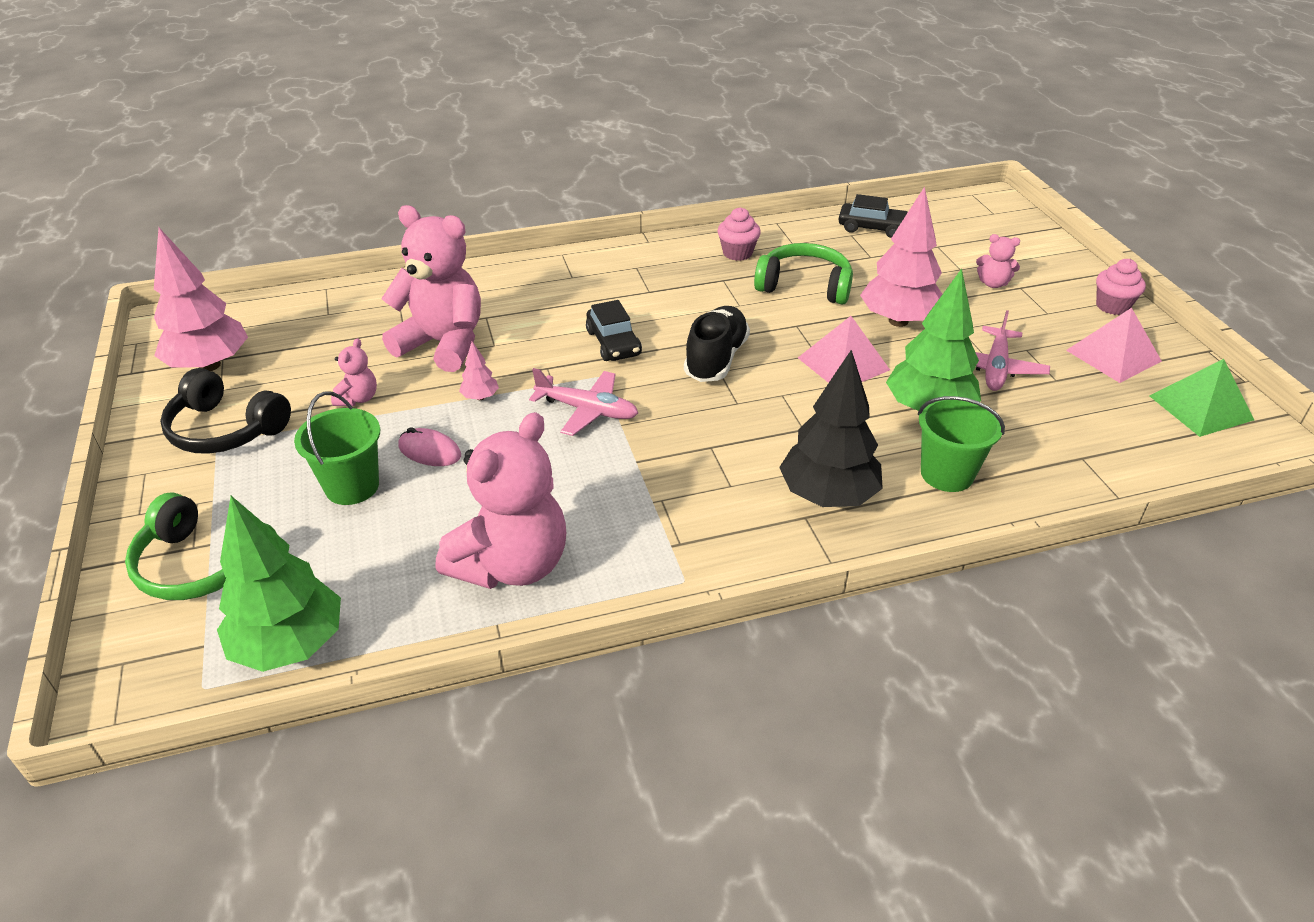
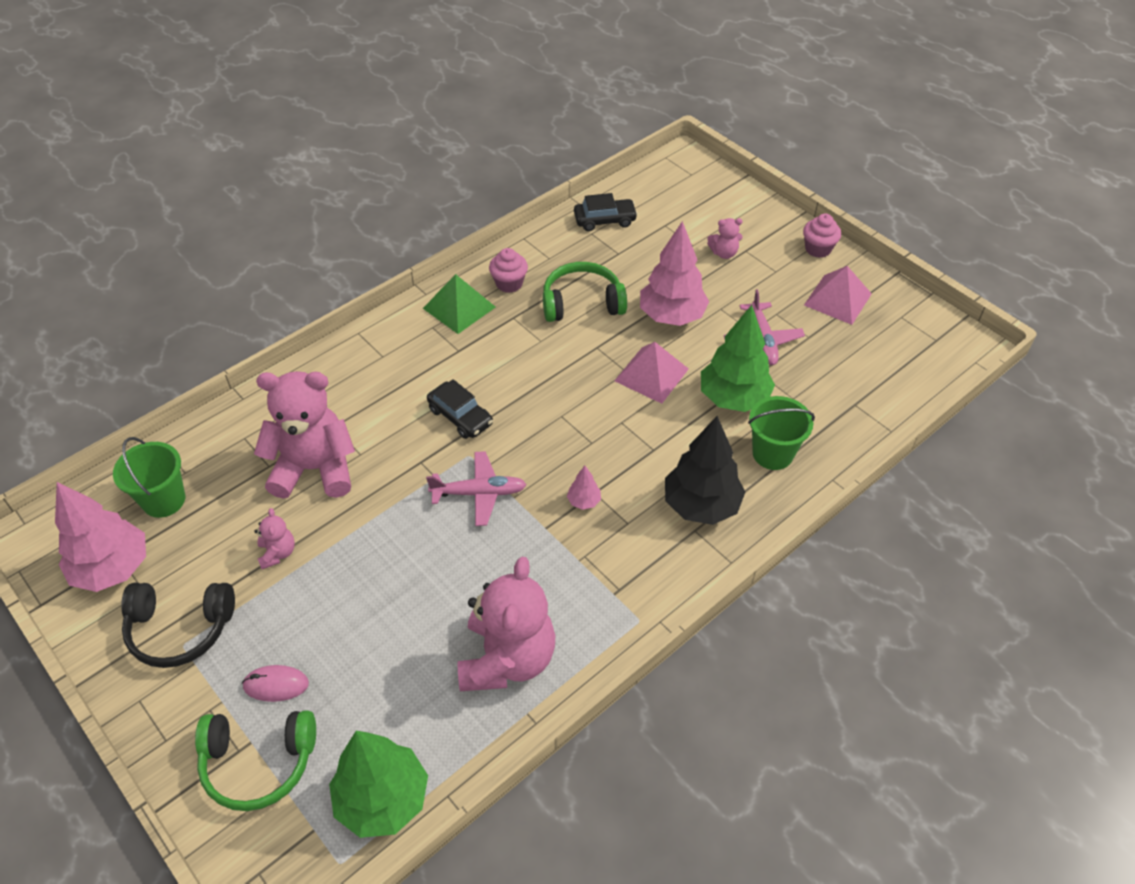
camera: 25 degrees left, 10 degrees up
green bucket [294,391,380,505] -> green bucket moved to [113,437,185,518]
pink mouse [399,427,461,466] -> pink mouse moved to [242,665,309,702]
pink tree [459,341,499,400] -> pink tree moved to [567,466,601,510]
black shoe [684,306,750,382] -> none
green pyramid [1149,359,1254,437] -> green pyramid moved to [423,274,496,334]

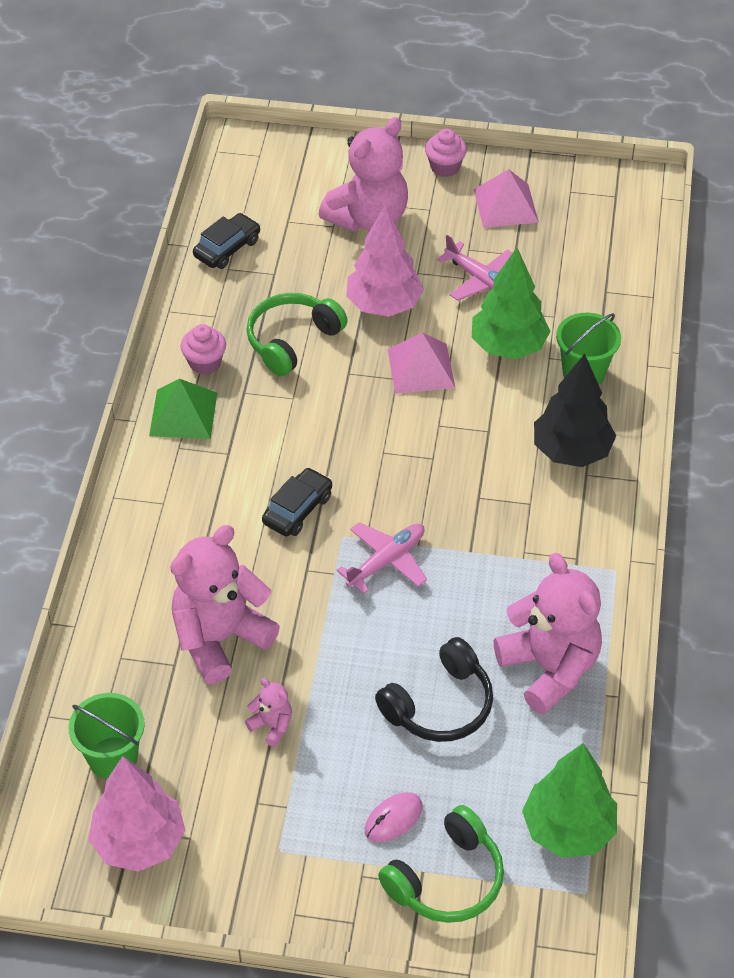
camera: 40 degrees left, 0 degrees up
black headphones [121,583,235,668] -> black headphones moved to [375,637,493,742]
black car [427,379,493,439] -> black car turned 60 degrees counterclockwise [262,467,332,536]
pink tree [567,466,601,510] -> none
pink teddy bear [707,218,743,259] -> pink teddy bear [319,117,408,232], size x2.29

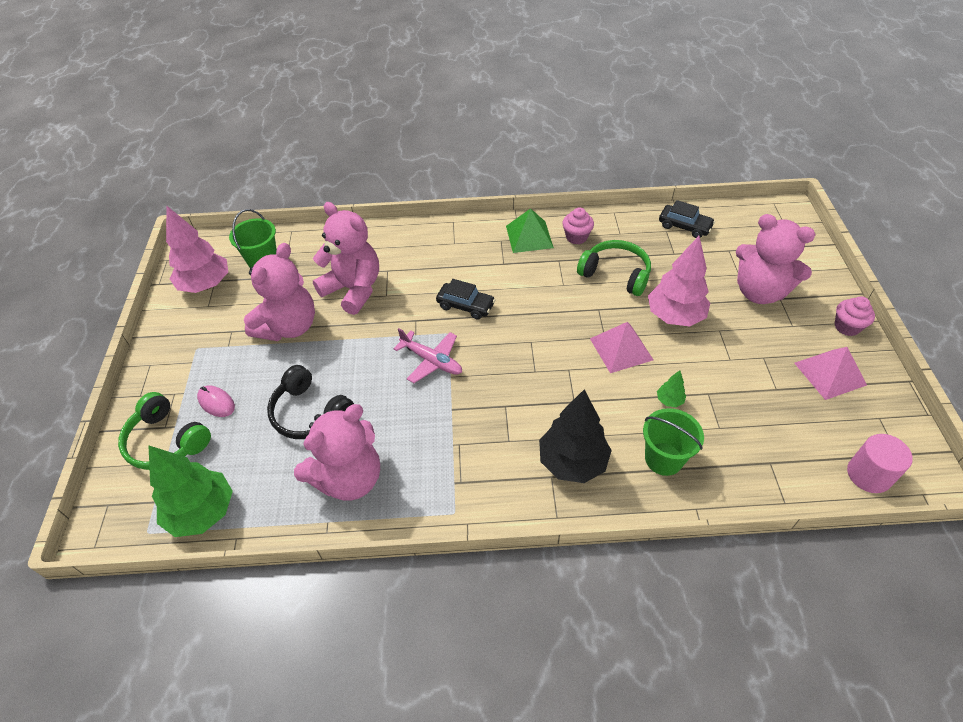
camera: 80 degrees right, 0 degrees up
pink teddy bear [245,678,292,747] -> pink teddy bear [244,243,315,341], size x2.29
pink plane [437,235,512,301] -> none
green tree [472,247,550,359] -> green tree [657,370,686,407], size x0.43
none -> pink cylinder [847,434,913,493]

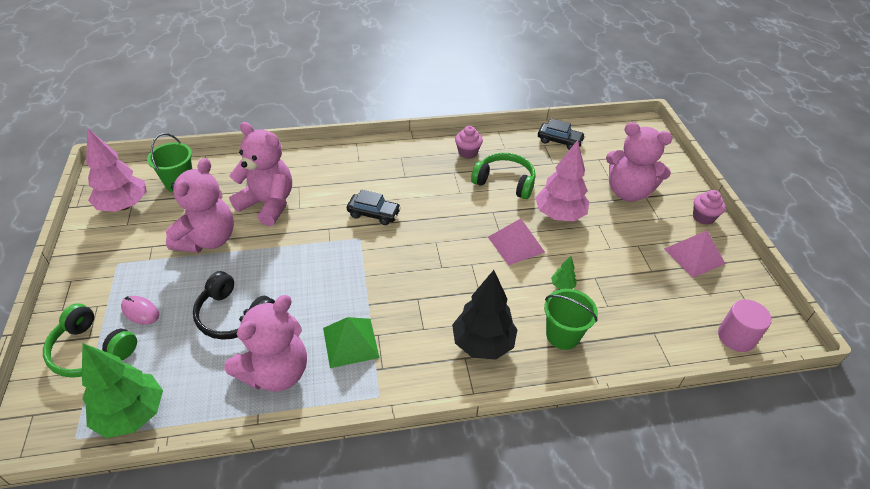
camera: 10 degrees left, 5 degrees down
pink plane [393,328,462,383] -> none
green pyramid [506,208,554,253] -> green pyramid moved to [323,317,380,368]

